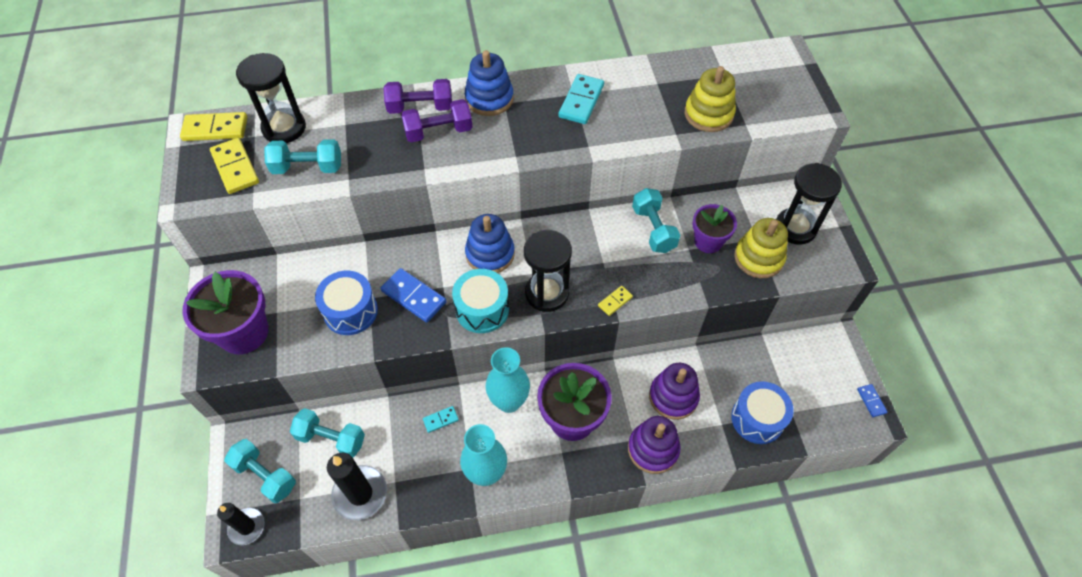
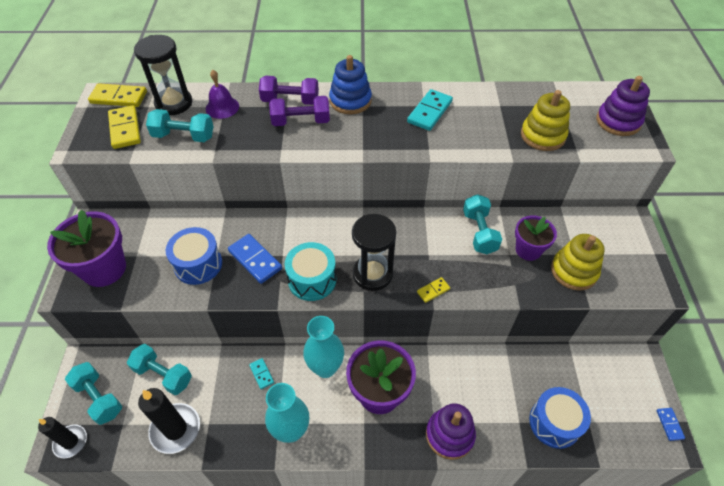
camera: 10 degrees right, 5 degrees down
turquoise domino [423,406,459,433] -> turquoise domino turned 75 degrees clockwise [249,358,274,389]
blue stacking toy [465,214,515,273] -> none
purple stacking toy [649,363,700,420] -> purple stacking toy moved to [596,76,650,136]
black hourglass [776,163,842,245] -> none
none -> purple bell [206,70,239,119]

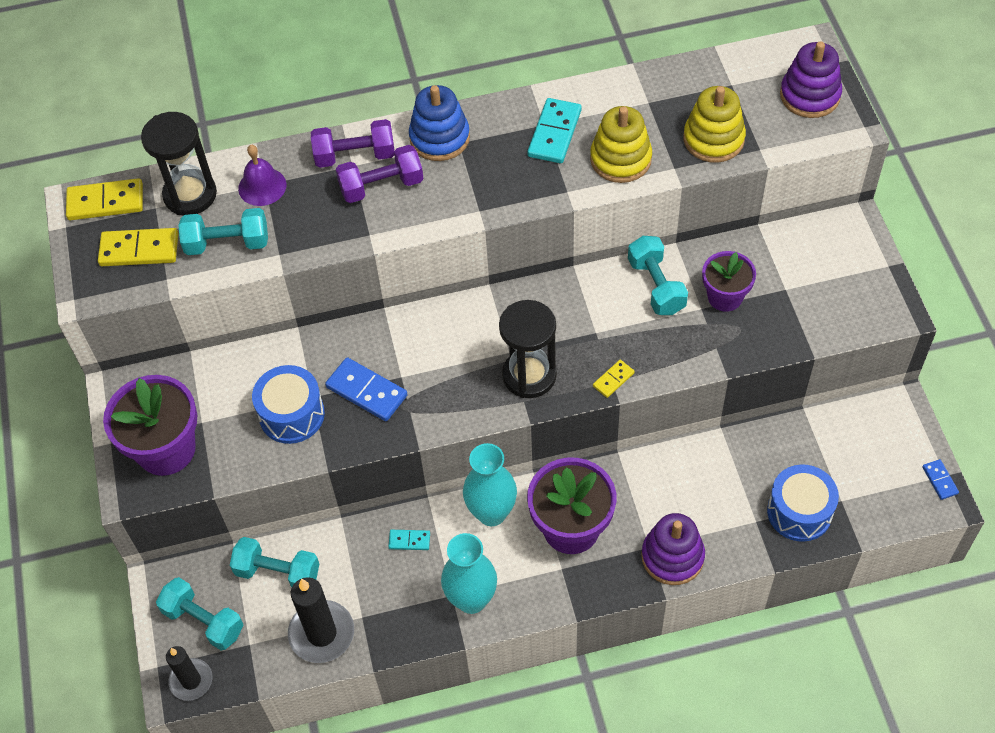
camera: 10 degrees left, 5 degrees up
yellow domino [108,105,141,149] -> yellow domino turned 60 degrees counterclockwise [98,228,178,266]
turquoise domino [249,358,274,389] -> turquoise domino turned 45 degrees counterclockwise [388,530,430,550]
turquoise drum [285,242,336,301] -> none
yellow stacking toy [551,234,605,291] -> yellow stacking toy moved to [590,106,652,183]

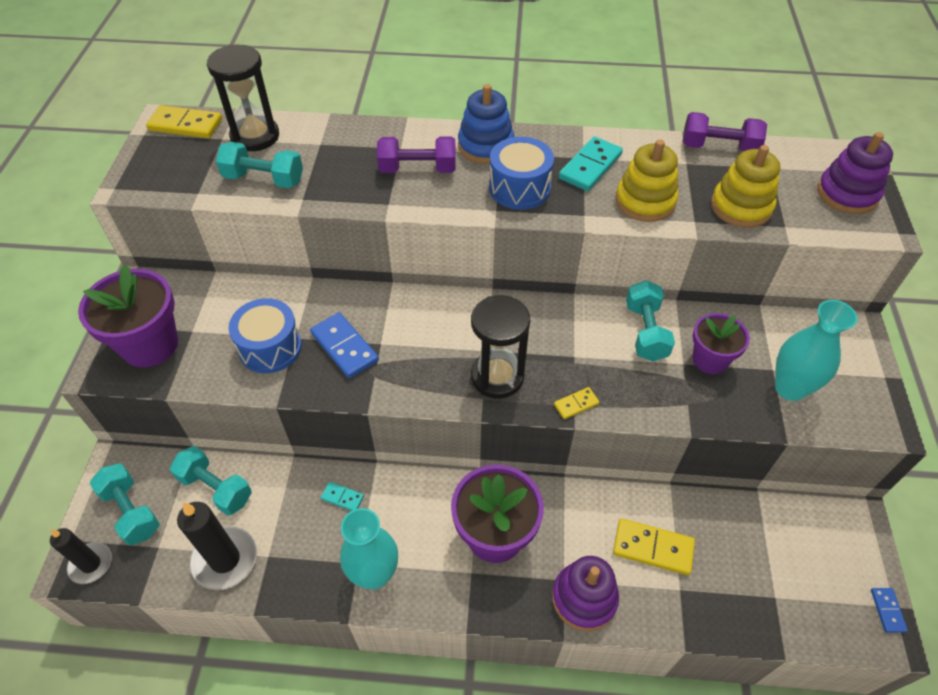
camera: 15 degrees right, 5 degrees down
yellow domino [98,228,178,266] -> yellow domino moved to [613,519,695,575]
purple bell [238,145,287,206] -> none
purple dumbbell [311,119,395,168] -> purple dumbbell moved to [683,112,767,152]
turquoise vase [463,443,517,526] -> turquoise vase moved to [775,300,858,401]
blue drum [767,465,839,542] -> blue drum moved to [489,137,554,210]

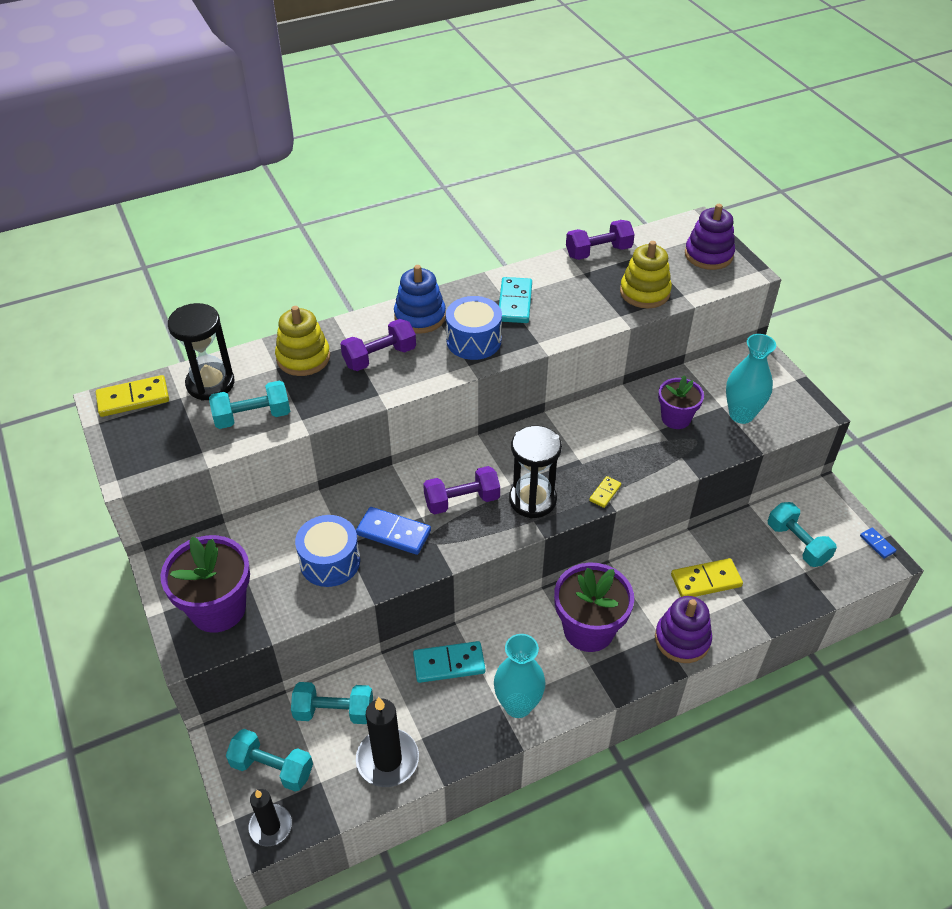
camera: 30 degrees left, 5 degrees down
turquoise domino [321,482,364,511] -> turquoise domino [413,641,486,683], size x1.86
yellow stacking toy [615,139,678,222] -> yellow stacking toy moved to [275,306,330,376]
turquoise dumbbell [626,280,675,361] -> turquoise dumbbell moved to [768,502,837,567]
none -> purple dumbbell [423,466,500,514]

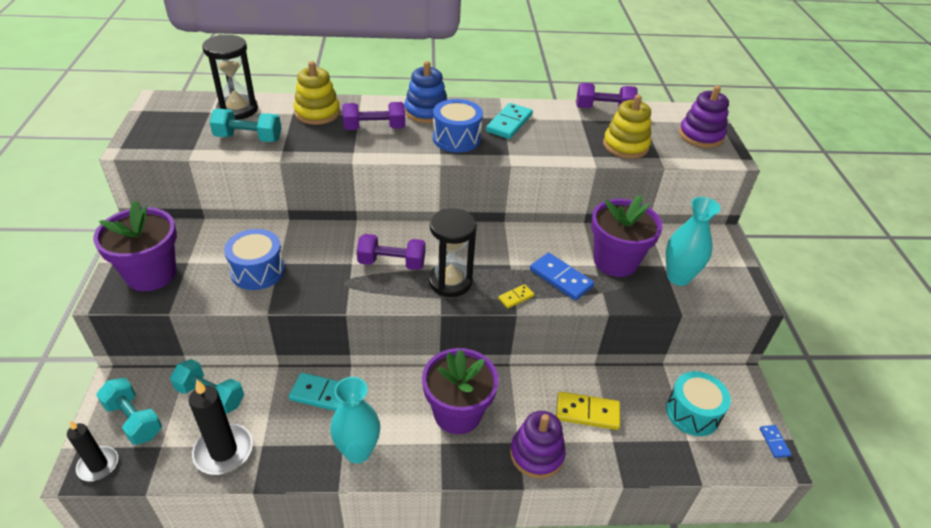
camera: 20 degrees right, 5 degrees down
yellow domino [96,375,169,417] -> none
blue domino [356,507,431,555] -> blue domino moved to [530,253,594,301]
purple flower pot [658,375,704,429] -> purple flower pot [591,195,663,277], size x1.61
turquoise dumbbell [768,502,837,567] -> turquoise drum [666,371,731,436]

